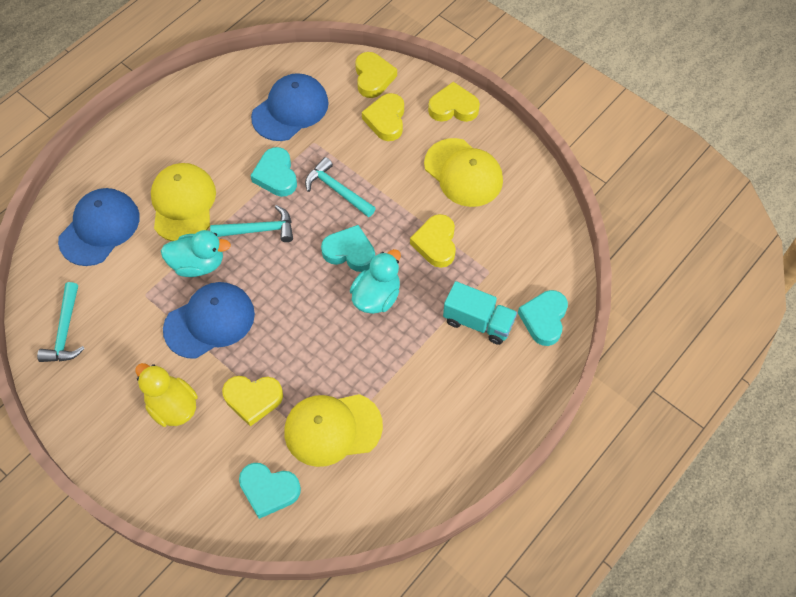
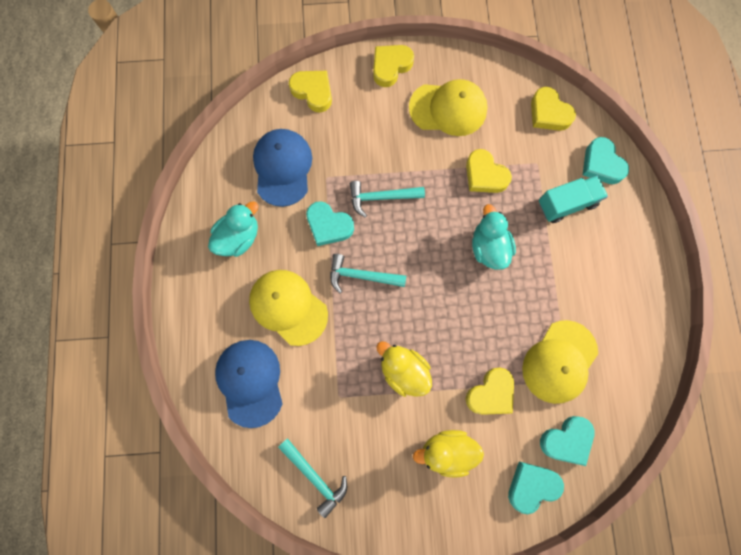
camera: 45 degrees left, 15 degrees up
turquoise duck [161,230,231,277] -> turquoise duck moved to [208,201,258,257]
blue cap [163,282,255,359] -> yellow duck [376,341,432,397]
turquoise hammer [210,205,293,242] -> turquoise hammer turned 120 degrees counterclockwise [330,254,406,294]
turquoise heart [321,225,375,272] -> turquoise heart moved to [508,461,564,514]
yellow heart [362,93,404,141] -> yellow heart moved to [531,87,576,131]

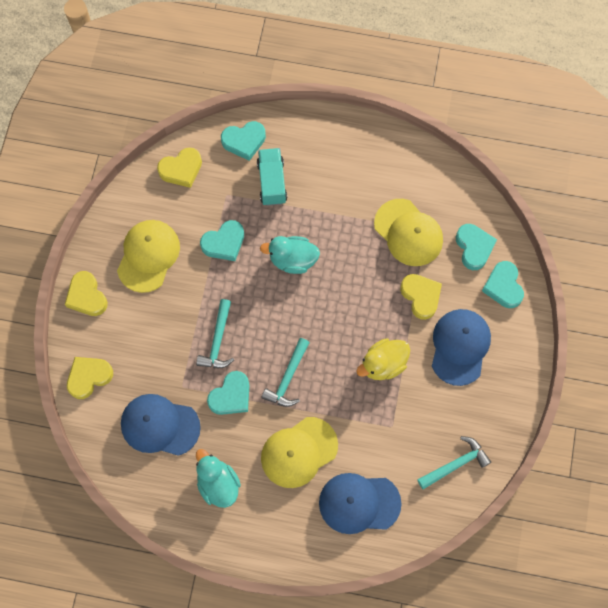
camera: 75 degrees left, 5 degrees down
yellow duck [413,430,484,478] -> blue cap [432,309,491,386]
yellow heart [466,149,512,193] -> turquoise heart [200,220,244,261]

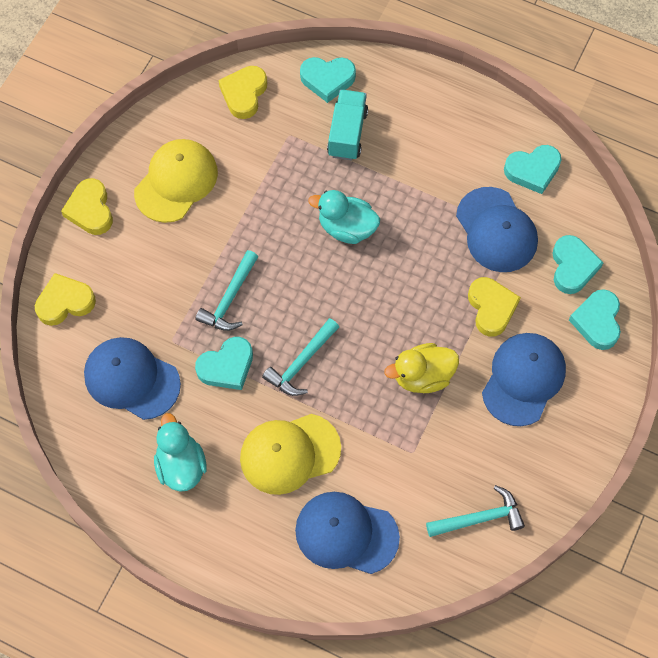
camera: 15 degrees right, 5 degrees down
yellow heart [157,148,202,188] -> yellow heart turned 120 degrees clockwise [218,66,267,119]
turquoise heart [200,220,244,261] -> turquoise heart moved to [504,145,562,194]
yellow cap [374,199,443,266] -> blue cap [456,187,538,272]

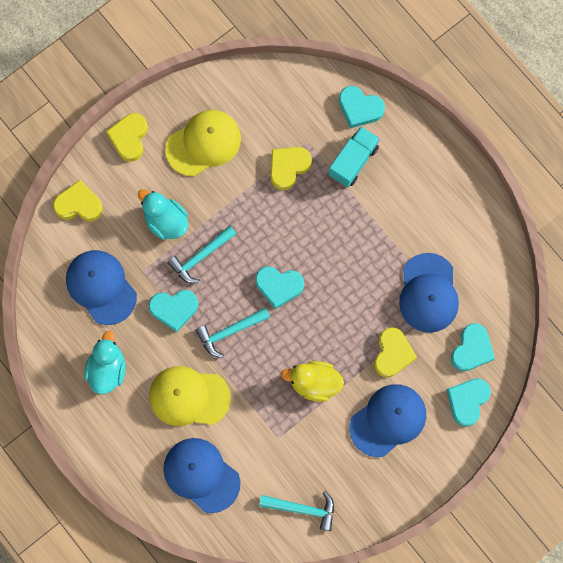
camera: 25 degrees right, 10 degrees up
yellow heart [218,66,267,119] -> yellow heart moved to [270,147,312,190]
turquoise duck [308,190,380,244] -> turquoise duck moved to [138,189,188,240]
turquoise heart [504,145,562,194] -> turquoise heart moved to [255,267,304,309]

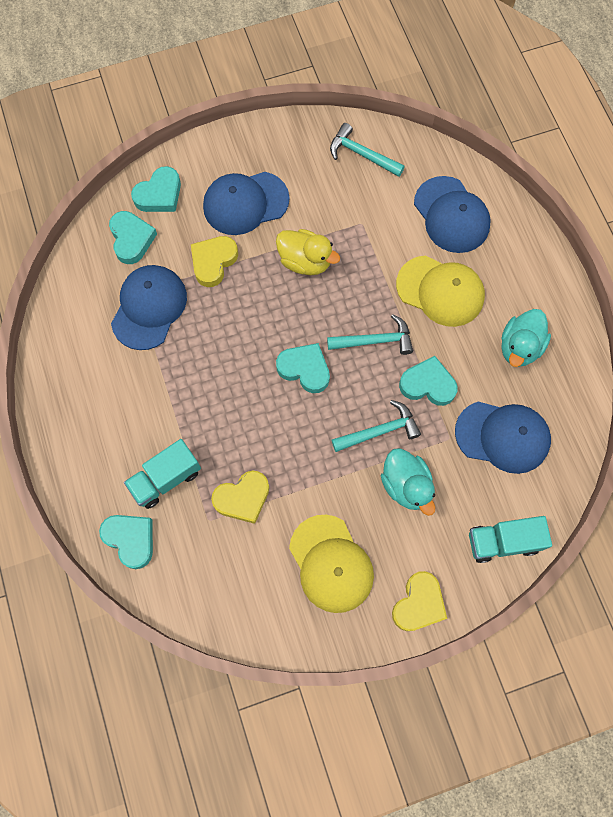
camera: 160 degrees left, 5 degrees down
yellow heart [53,180,103,221] -> turquoise truck [469,516,552,563]
blue cap [66,250,137,325] -> blue cap turned 60 degrees counterclockwise [455,402,551,474]
yellow cap [165,110,241,176] -> yellow cap turned 105 degrees counterclockwise [289,515,374,613]
turquoise heart [451,323,495,371] -> turquoise heart turned 120 degrees clockwise [109,211,157,264]

